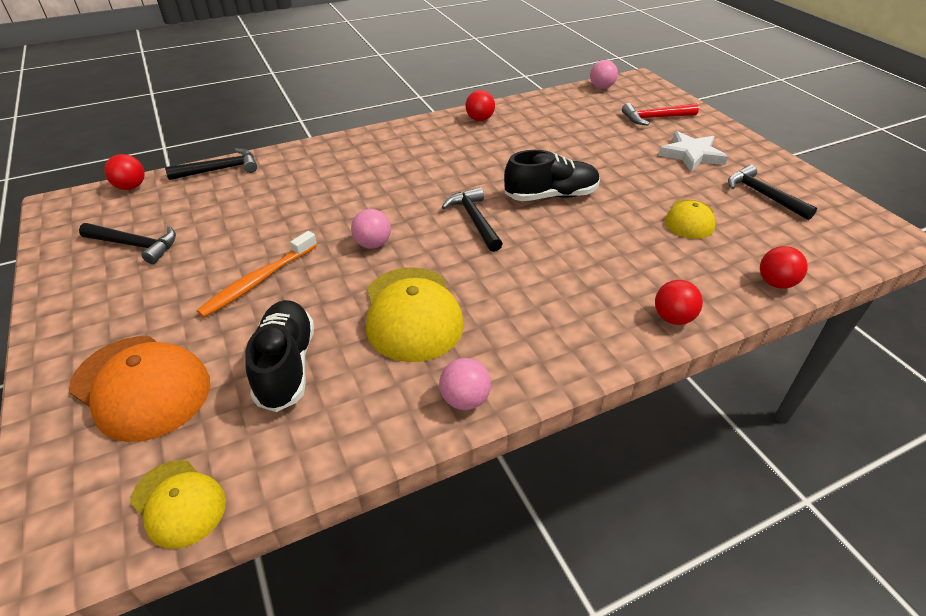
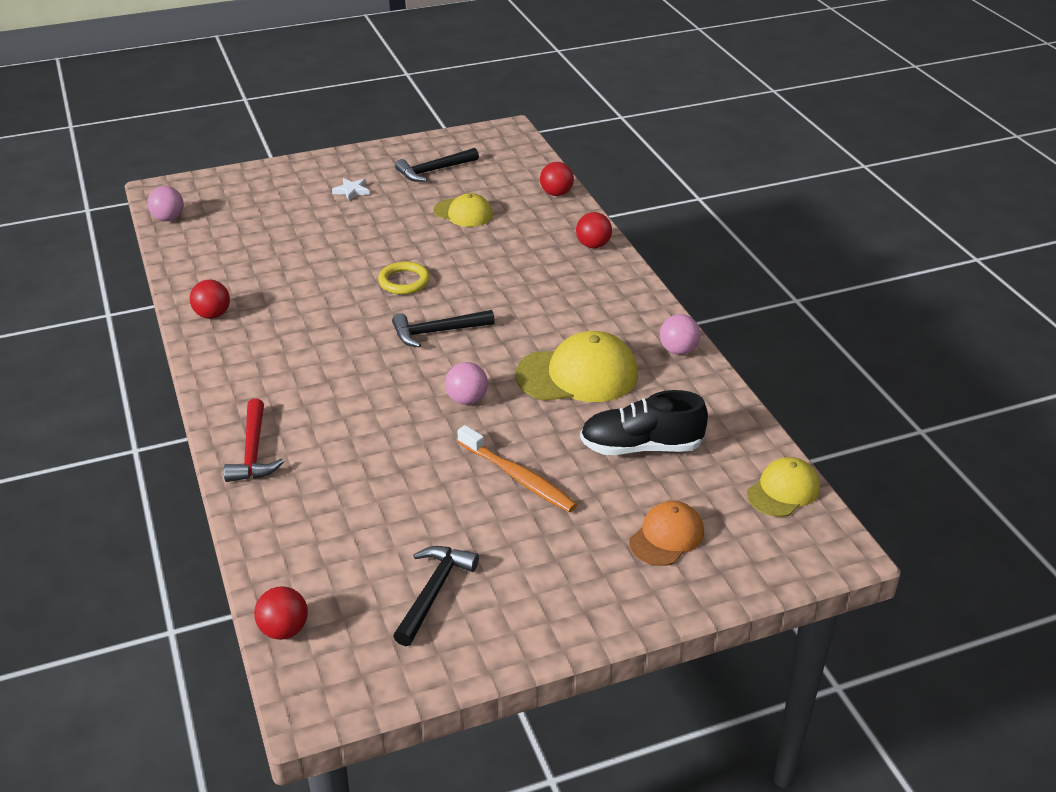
camera: 85 degrees left, 5 degrees down
orange cap [69,336,210,442] -> orange cap [629,501,704,566], size x0.60
black hammer [165,148,257,180] -> none
black shoe [504,150,600,201] -> yellow ring [378,262,430,295]
red hammer [622,103,699,125] -> red hammer moved to [224,399,284,482]
white star [658,131,728,172] -> white star [332,178,370,201], size x0.55

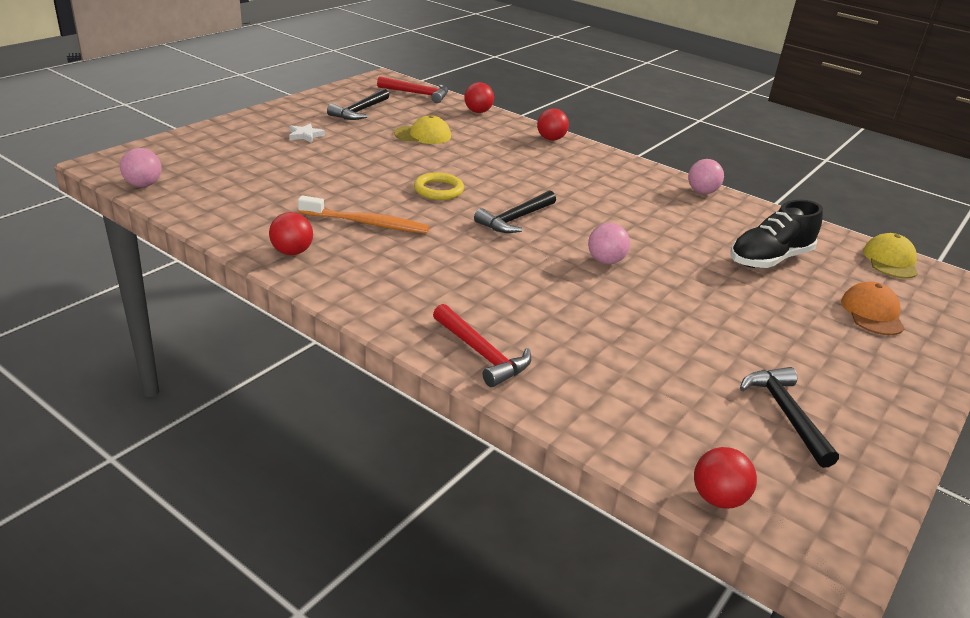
camera: 35 degrees left, 5 degrees down
orange toothbrush [457,425,577,512] -> orange toothbrush moved to [298,195,430,233]
yellow cap [516,331,638,402] -> none
none -> red hammer [377,76,448,103]

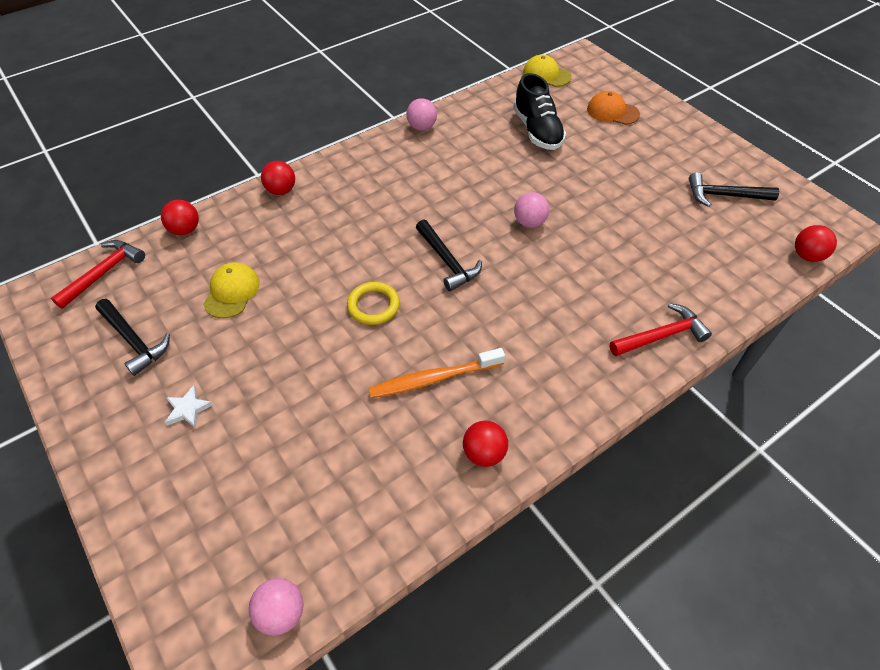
camera: 70 degrees left, 20 degrees up
orange toothbrush [298,195,430,233] -> orange toothbrush turned 135 degrees counterclockwise [368,348,505,398]

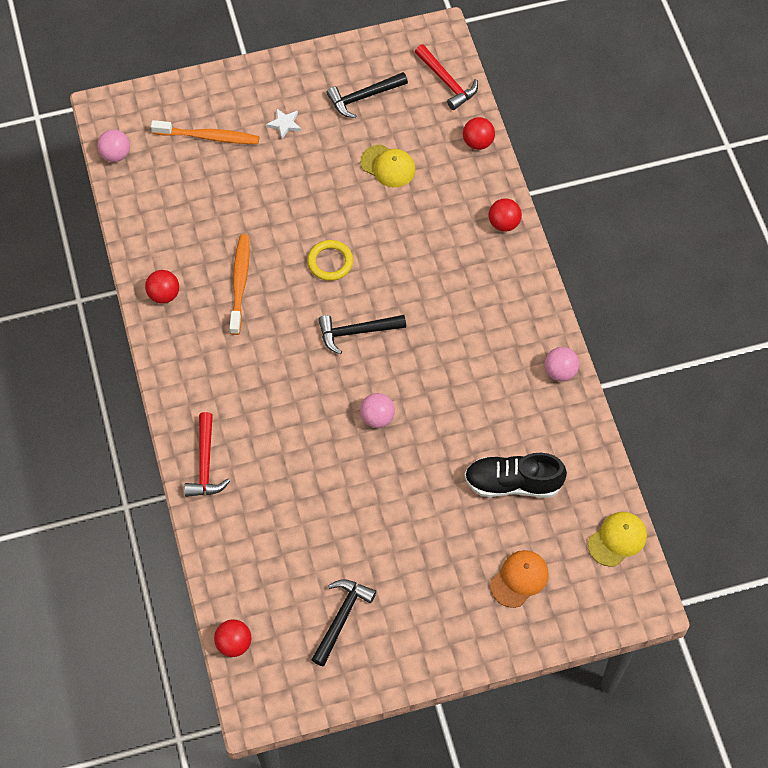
camera: 110 degrees right, 10 degrees up
none -> orange toothbrush [151,120,259,144]

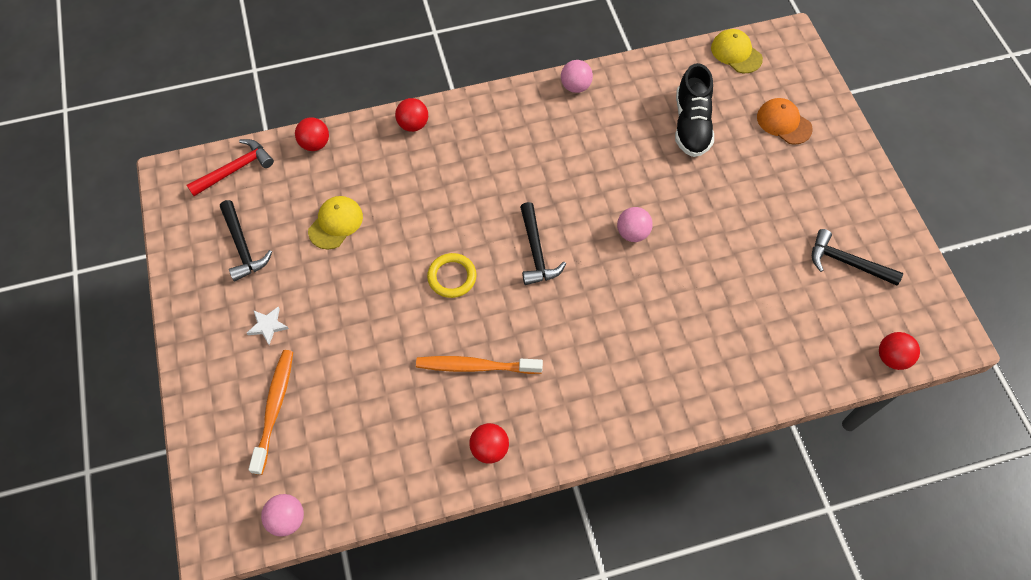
camera: 90 degrees left, 0 degrees up
red hammer [184,412,230,497] -> none

